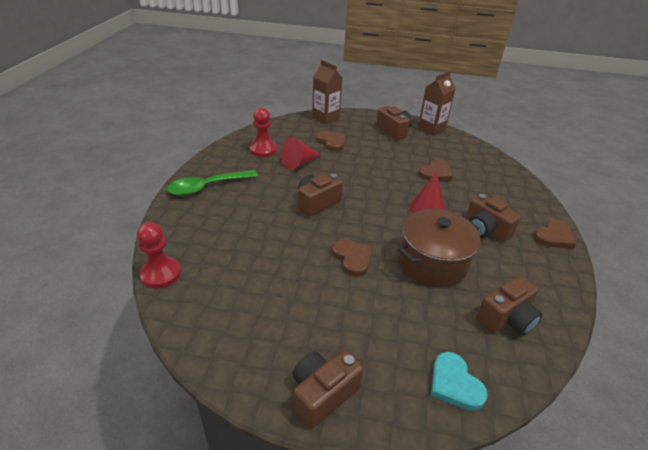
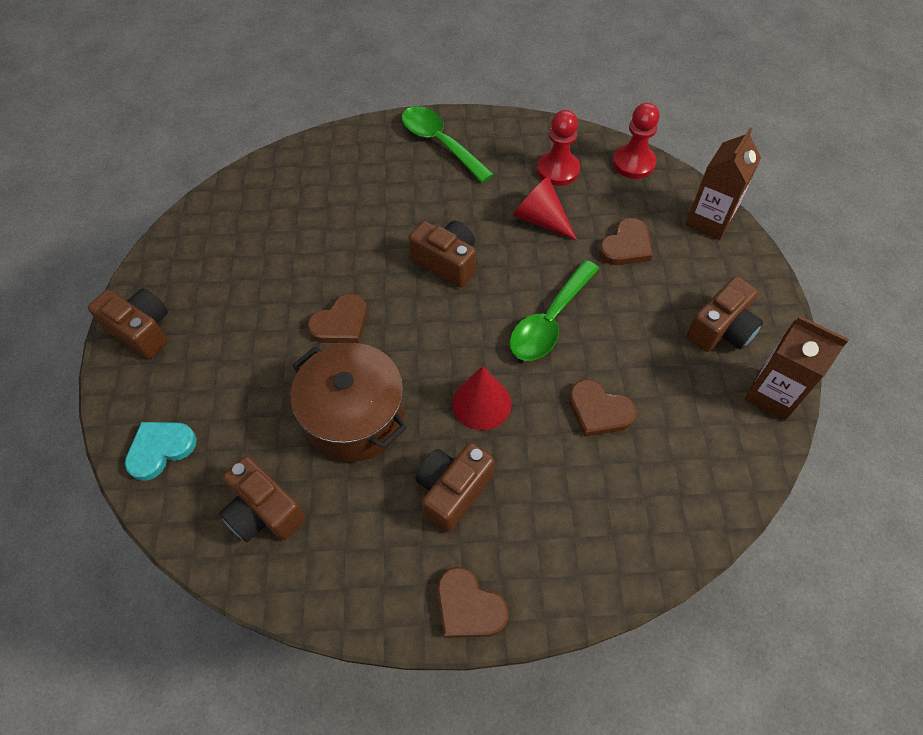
camera: 80 degrees right, 20 degrees up
red pawn [137,222,181,289] -> red pawn moved to [613,103,660,179]
none -> green spoon [510,260,600,361]

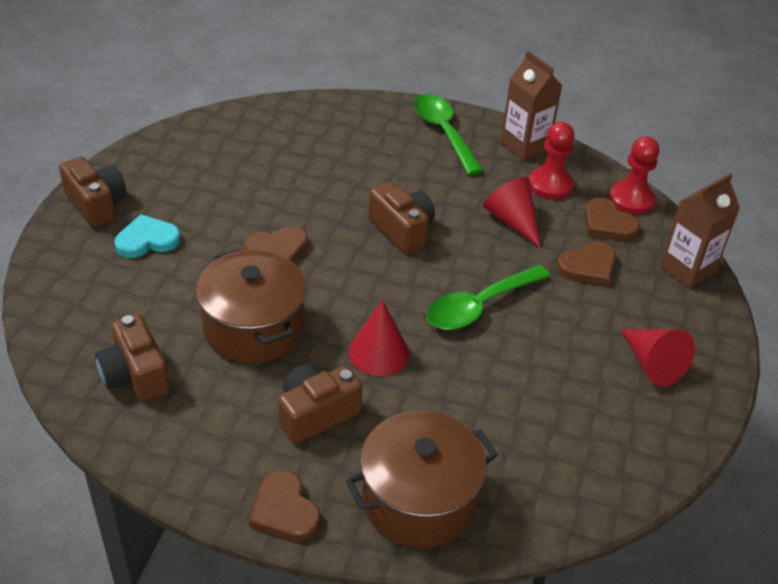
camera: 15 degrees right, 15 degrees down
turquoise heart [125,422,197,481] -> turquoise heart moved to [115,215,180,258]
brown heart [569,379,637,437] -> brown heart moved to [585,198,640,241]
brown camera [686,276,763,352] -> red cone [621,329,695,387]
brown carton [745,316,849,421] -> brown carton moved to [500,51,562,161]
none -> brown pot [345,411,498,548]

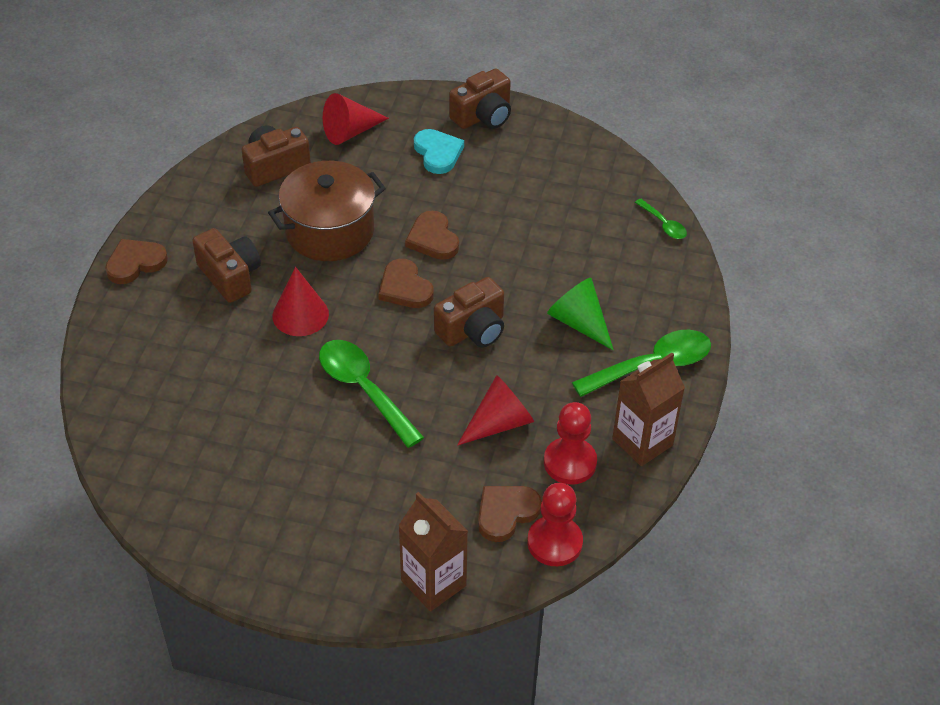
camera: 90 degrees right, 5 degrees up
brown pot [345,411,498,548] -> none
brown heart [557,241,616,286] -> brown heart moved to [378,259,434,308]
red cone [621,329,695,387] -> red cone moved to [323,93,389,145]
none -> green cone [547,278,614,351]
none -> green spoon [635,199,687,239]

